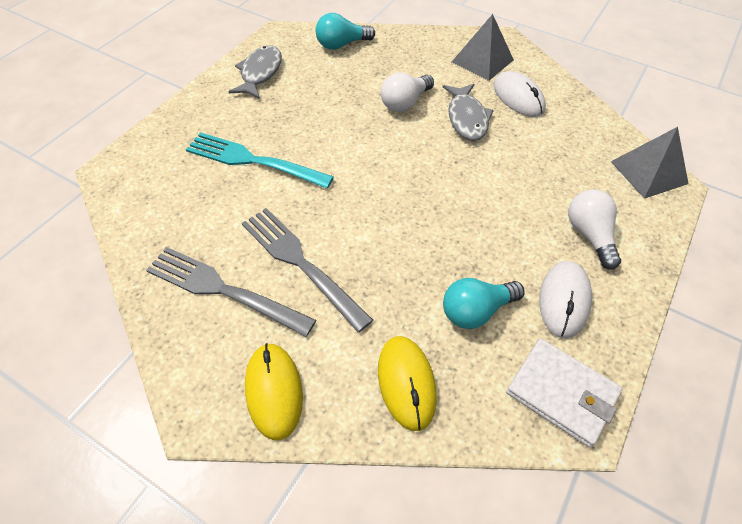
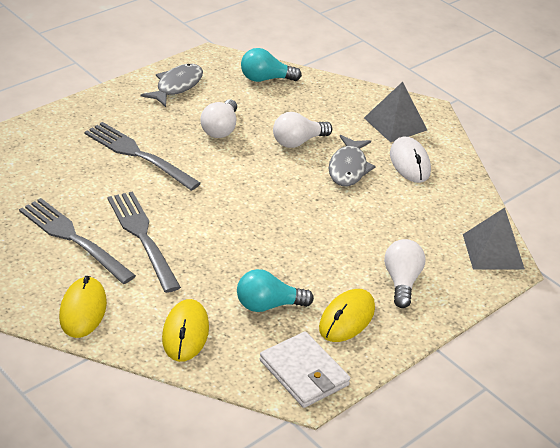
camera: 15 degrees right, 15 degrees down
turquoise fork [186,132,334,189] -> grey fork [84,122,201,191]
white mouse [539,261,592,339] -> yellow mouse [319,289,375,342]
none -> white light bulb [201,99,237,138]

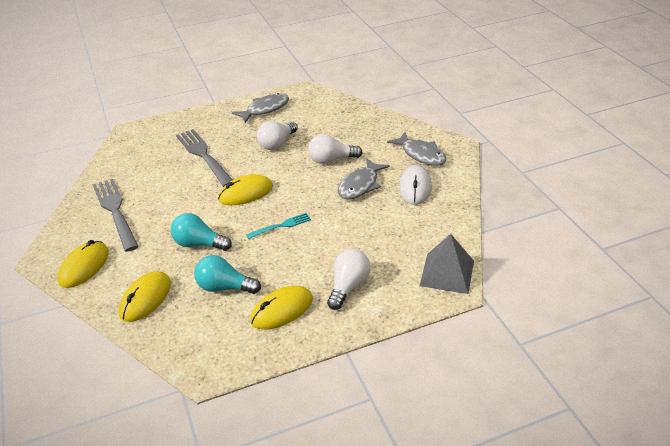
camera: 25 degrees right, 0 degrees up
grey fork [107,191,181,293] -> none
turquoise light bulb [241,48,302,82] -> turquoise light bulb moved to [171,213,232,251]
white wallet [260,331,350,408] -> none
grey pyramid [364,82,427,142] -> grey fish [387,132,446,166]
none -> yellow mouse [218,174,273,205]
none -> turquoise fork [246,213,311,239]

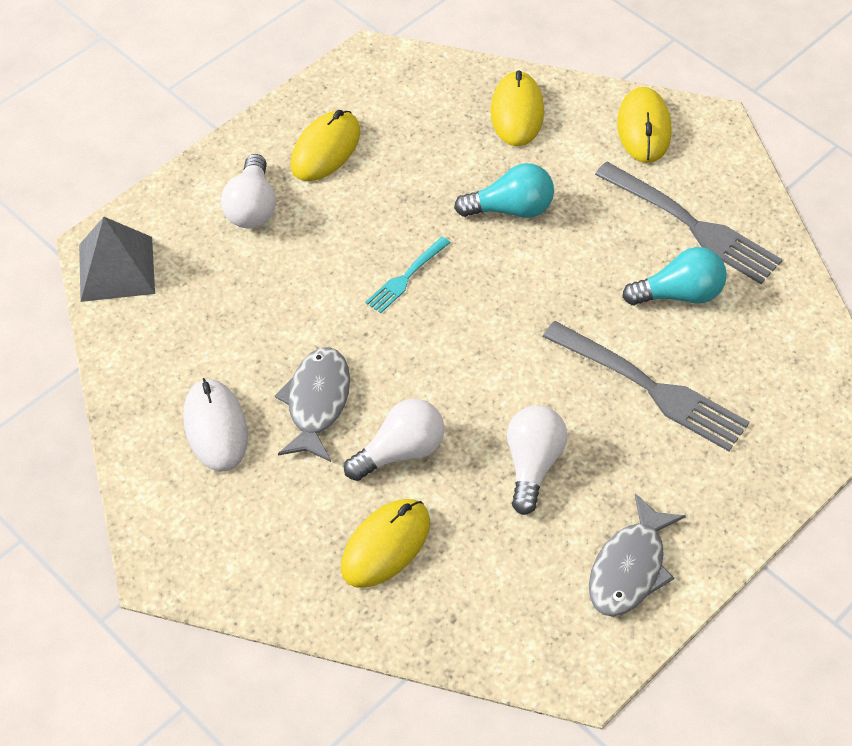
camera: 155 degrees right, 15 degrees up
turquoise light bulb [194,255,261,294] -> turquoise light bulb moved to [622,247,727,305]
yellow mouse [218,174,273,205] -> yellow mouse moved to [341,499,430,588]
grey fish [387,132,446,166] -> none

